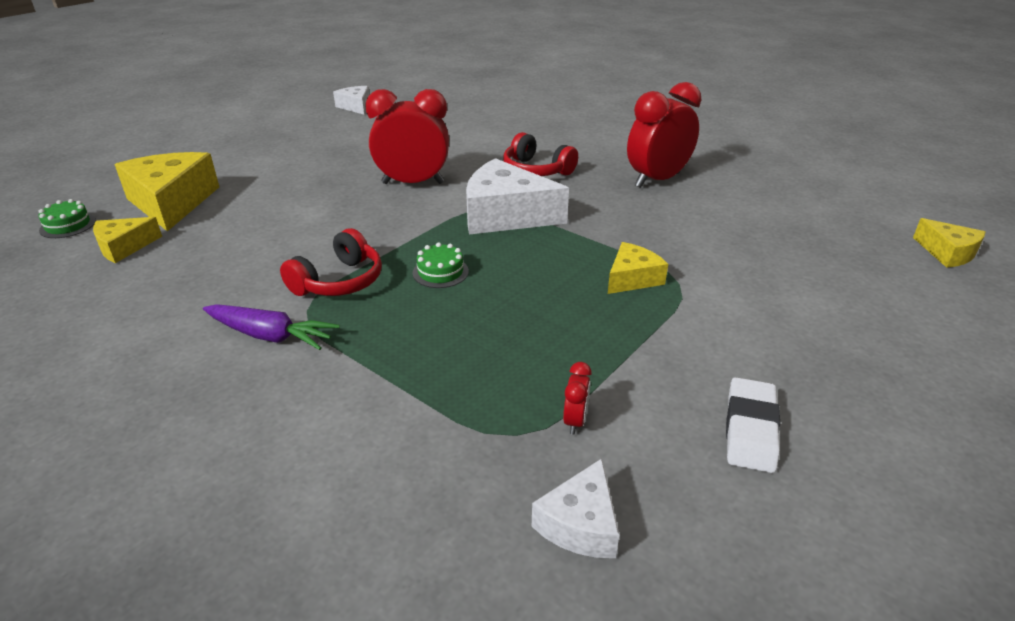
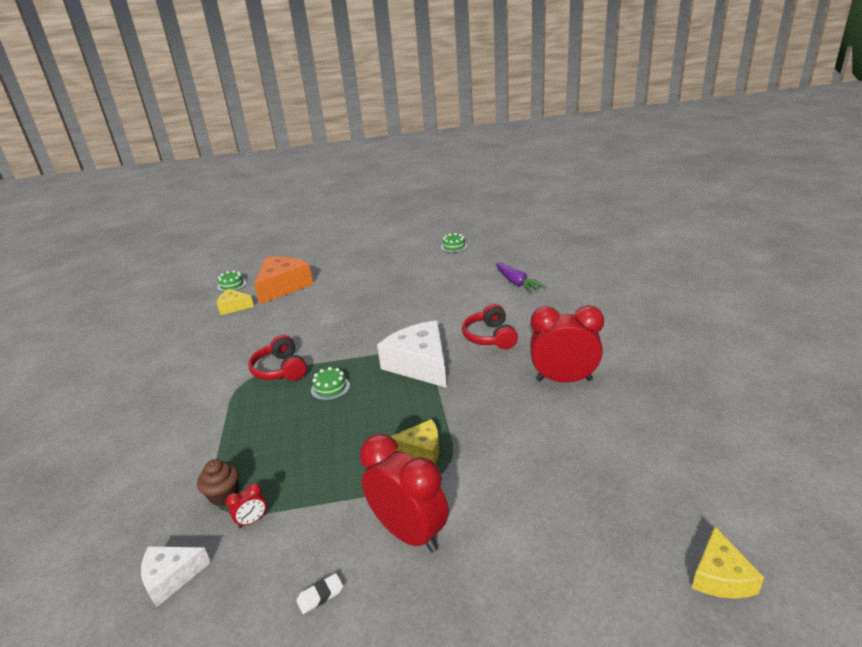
camera: 45 degrees right, 5 degrees down
yellow cheese [115,152,219,231] -> orange cheese [254,257,313,305]
purple carrot [203,304,340,350] -> purple carrot moved to [496,263,546,292]
red headphones [280,228,382,296] -> red headphones turned 75 degrees clockwise [248,335,307,381]
white cheese [333,86,369,115] -> green cake [441,233,467,253]
red clock [365,89,449,184] -> red clock moved to [360,434,449,553]
white eraser [726,377,780,473] -> white eraser [296,573,343,614], size x0.54
none -> brown cupcake [197,459,239,506]

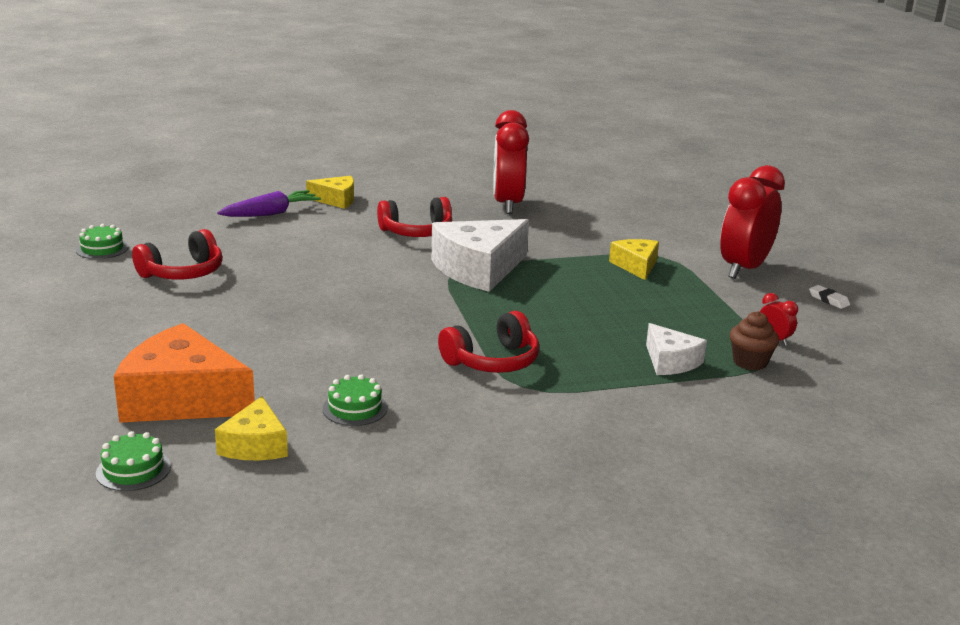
camera: 100 degrees left, 5 degrees down
white cheese [141,546,211,607] -> white cheese moved to [646,323,707,375]
green cake [311,367,350,401] -> green cake moved to [322,374,388,426]
yellow cheese [692,527,764,599] -> yellow cheese moved to [306,176,354,209]
none -> red headphones [132,229,223,280]

